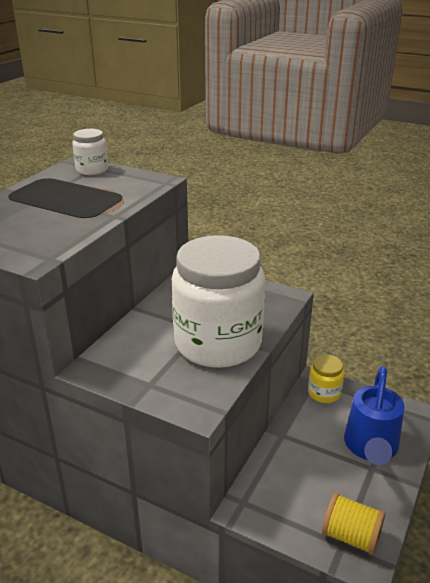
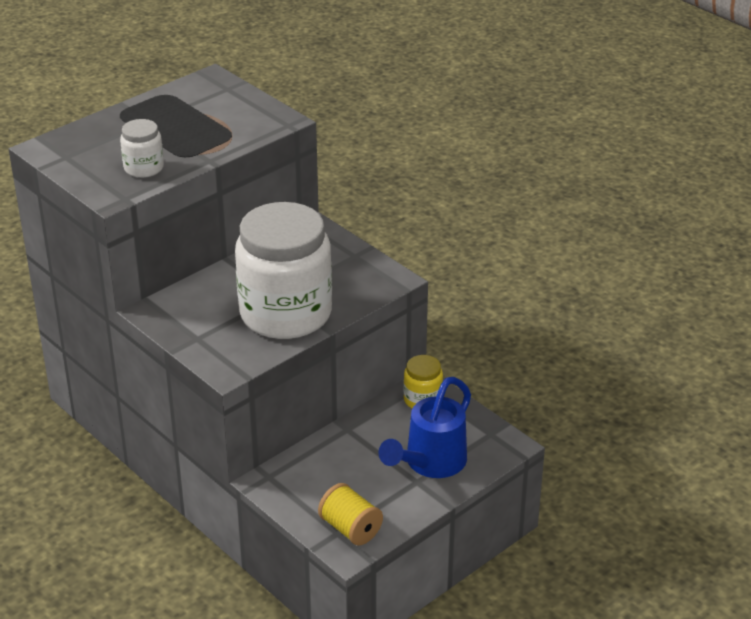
camera: 20 degrees right, 5 degrees up
white jar [72,129,108,175] -> white jar moved to [120,119,164,178]

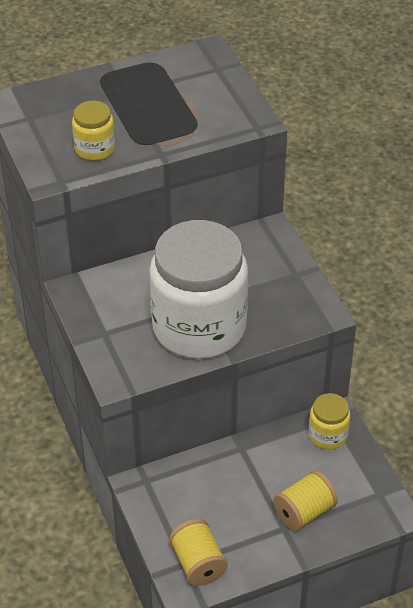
camera: 20 degrees right, 10 degrees up
white jar [120,119,164,178] -> yellow jar [72,101,115,161]
blue watering can [379,377,471,478] -> yellow spool [273,470,338,531]

